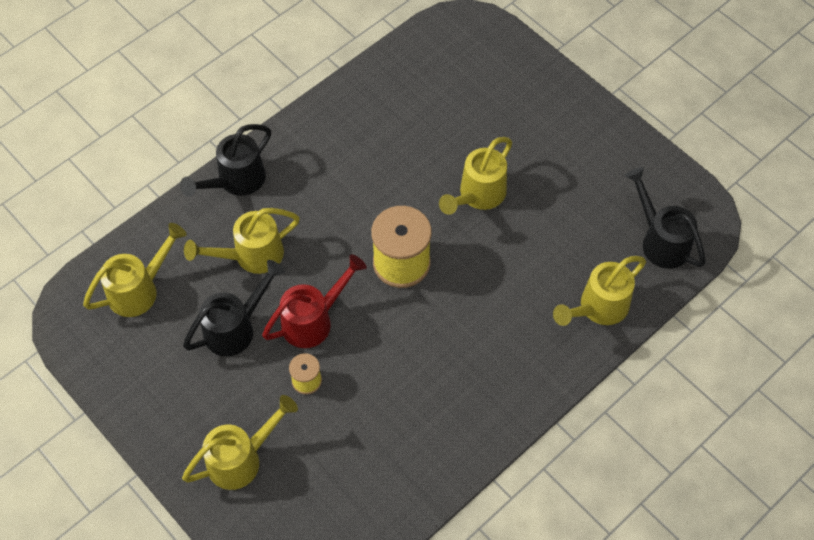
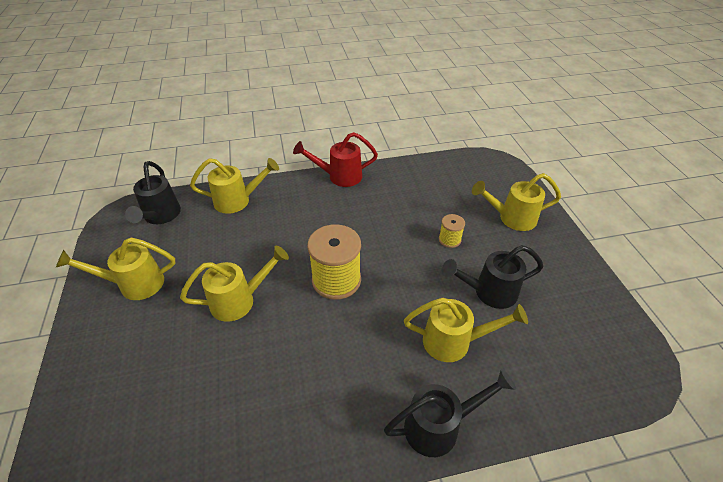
camera: 150 degrees left, 15 degrees down
yellow watering can [83,223,187,317] -> yellow watering can moved to [56,237,175,300]
red watering can [262,254,367,348] -> red watering can moved to [293,132,378,187]

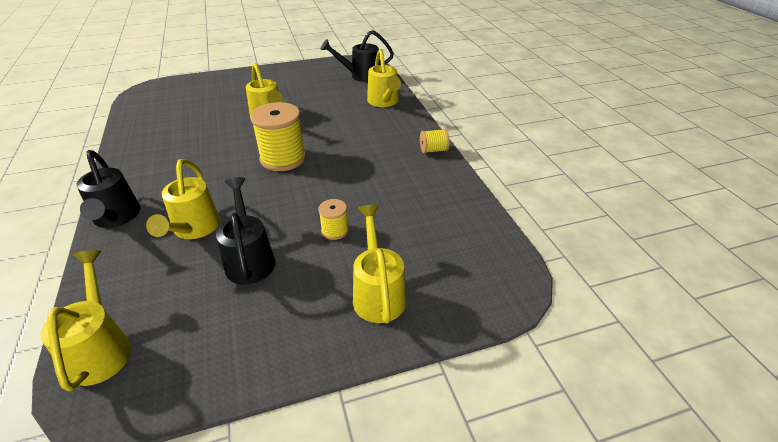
camera: 85 degrees right, 5 degrees down
yellow watering can [56,237,175,300] -> yellow watering can moved to [40,250,131,391]
red watering can [293,132,378,187] -> yellow spool [420,129,450,153]

